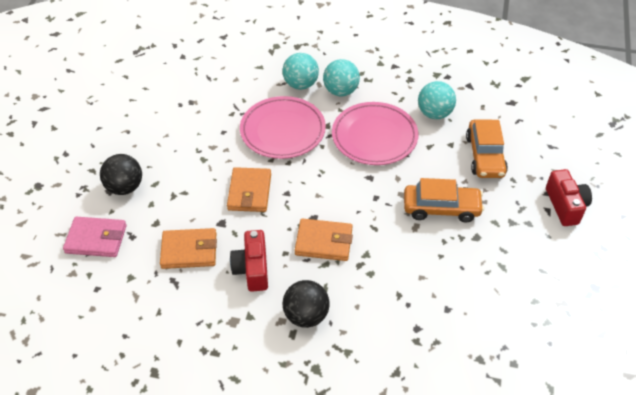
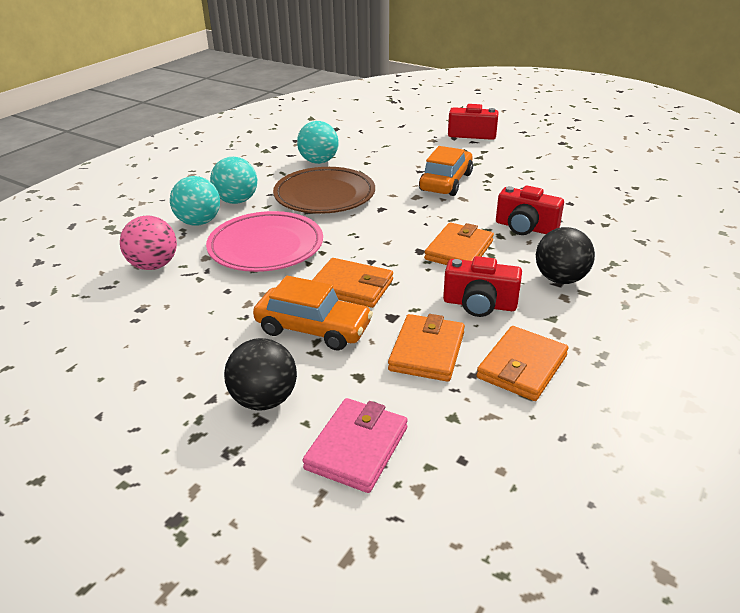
camera: 70 degrees left, 15 degrees down
pink plate [332,102,418,165] -> brown plate [273,167,375,214]
orange car [466,120,508,178] -> orange car moved to [253,276,373,351]
none -> pink ball [120,216,177,270]
none -> orange wallet [477,326,569,401]
none -> red camera [496,186,564,235]

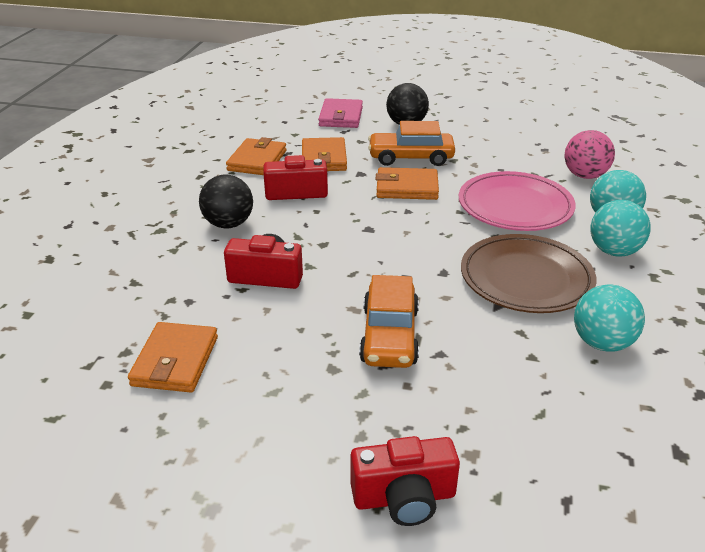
camera: 160 degrees right, 0 degrees up
orange wallet [424,222,494,265] -> orange wallet moved to [128,322,218,393]

